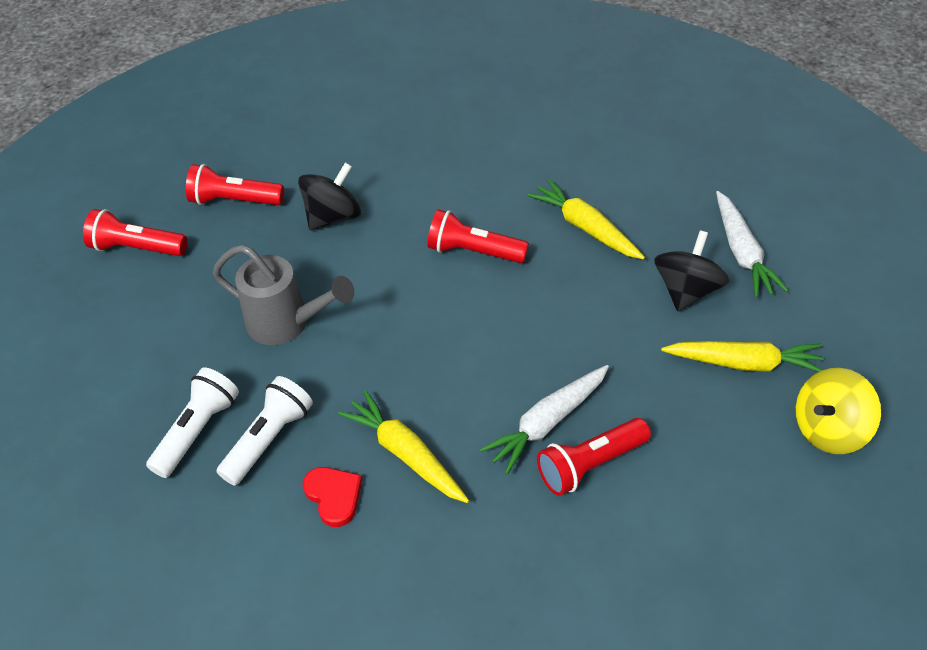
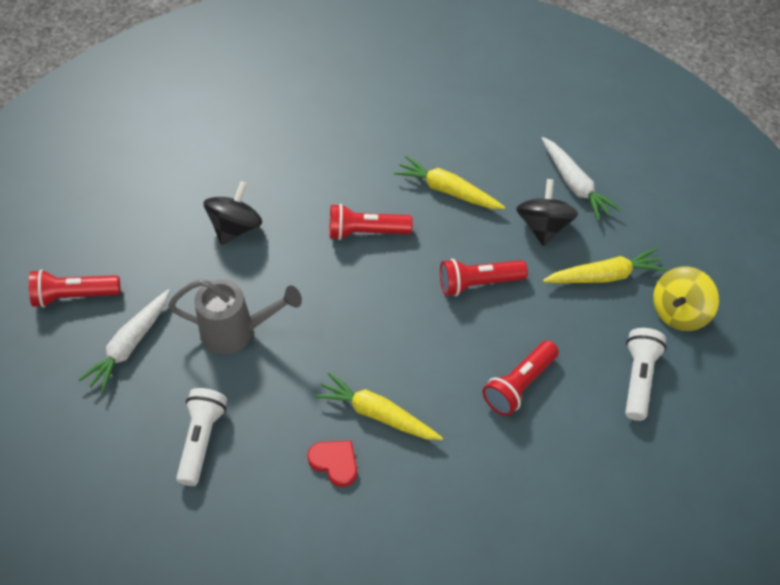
camera: 20 degrees left, 5 degrees up
red flashlight [186,164,284,205] -> red flashlight moved to [440,259,528,296]
white flashlight [216,376,313,486] -> white flashlight moved to [625,328,667,421]
white carrot [480,365,609,474] -> white carrot moved to [78,289,170,394]

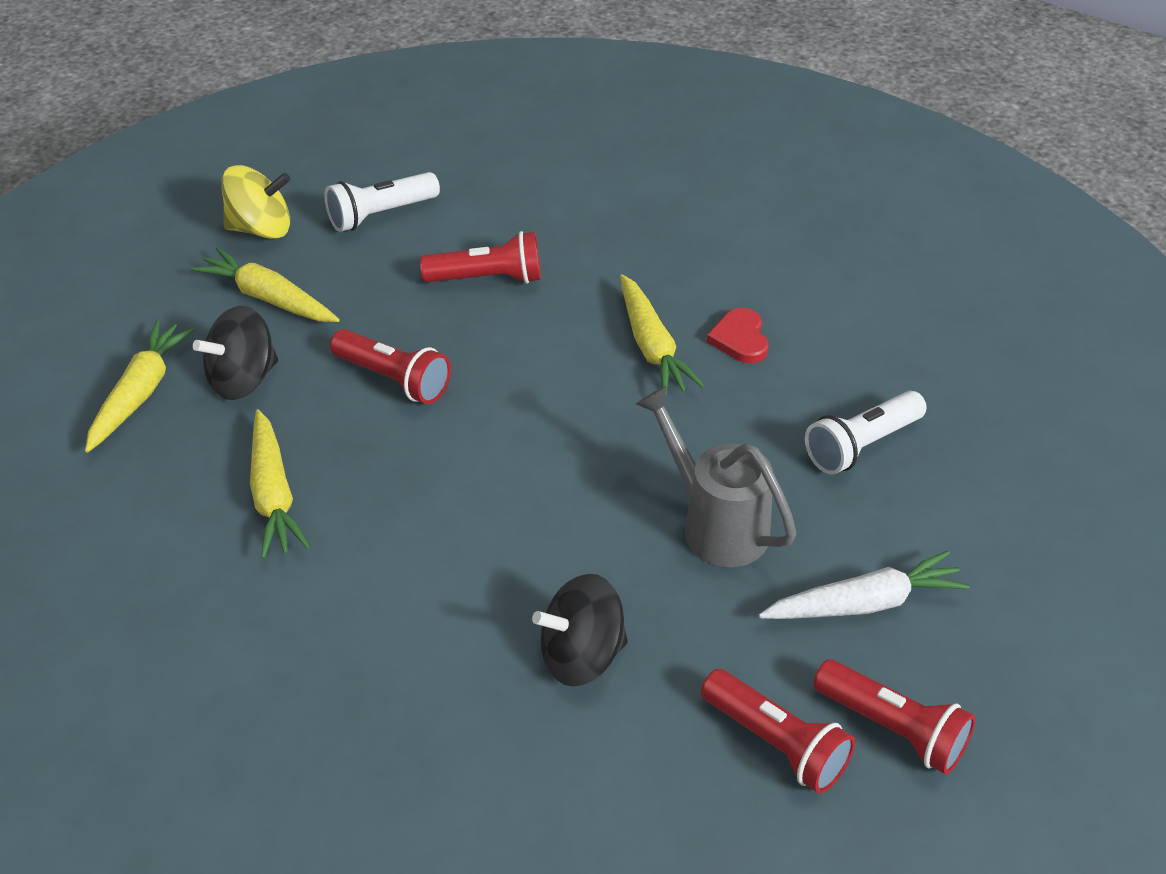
camera: 135 degrees left, 10 degrees down
red flashlight [330,204,413,240] -> red flashlight moved to [701,669,855,794]
white carrot [541,137,621,221] -> yellow carrot [85,320,195,453]

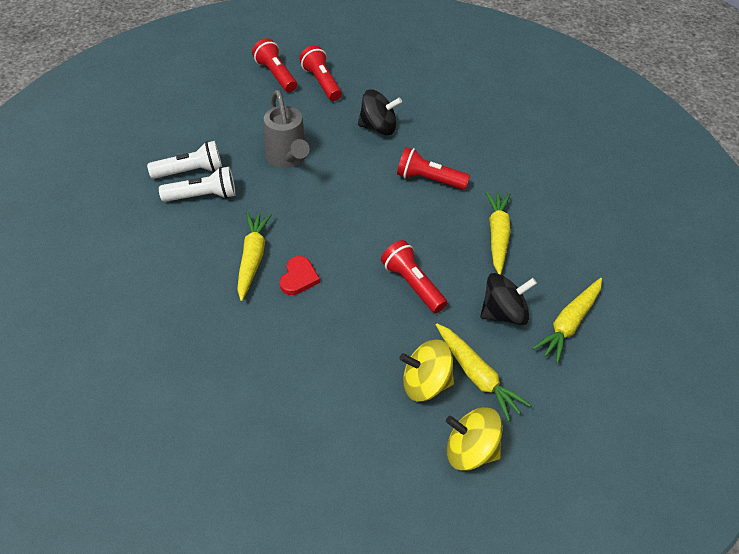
camera: 160 degrees left, 5 degrees up
white flashlight [324,172,440,232] -> white flashlight moved to [159,167,235,202]
red flashlight [420,231,541,284] -> red flashlight moved to [397,147,470,190]
red heart [706,308,769,363] -> red heart moved to [280,256,320,295]
white carrot [759,551,970,619] -> none
none -> yellow spinning top [399,339,454,402]

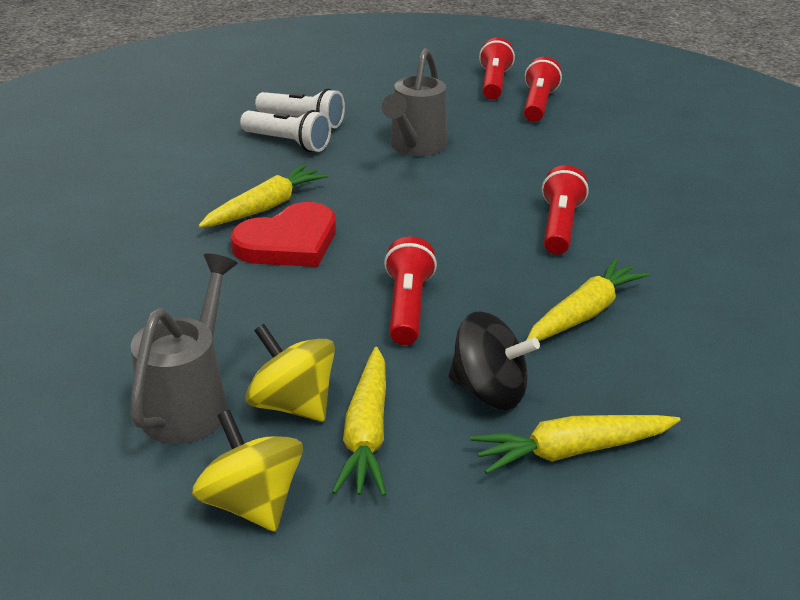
camera: 40 degrees right, 15 degrees down
red heart [280,256,320,295] -> red heart [230,202,336,267], size x1.73
black spinning top [358,89,402,135] -> none
red flashlight [397,147,470,190] -> red flashlight turned 45 degrees clockwise [542,165,589,255]
none -> grey watering can [130,253,238,444]

